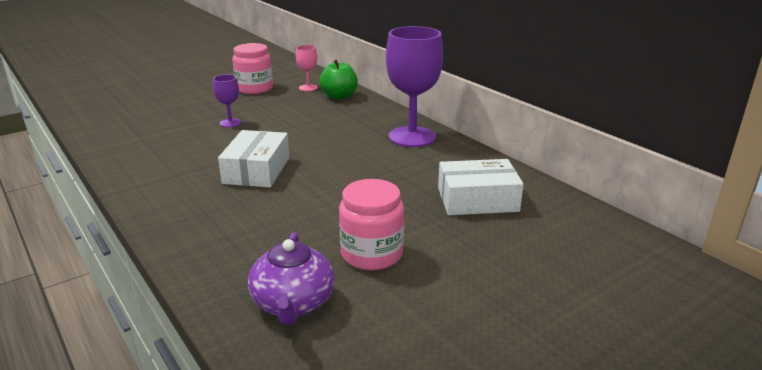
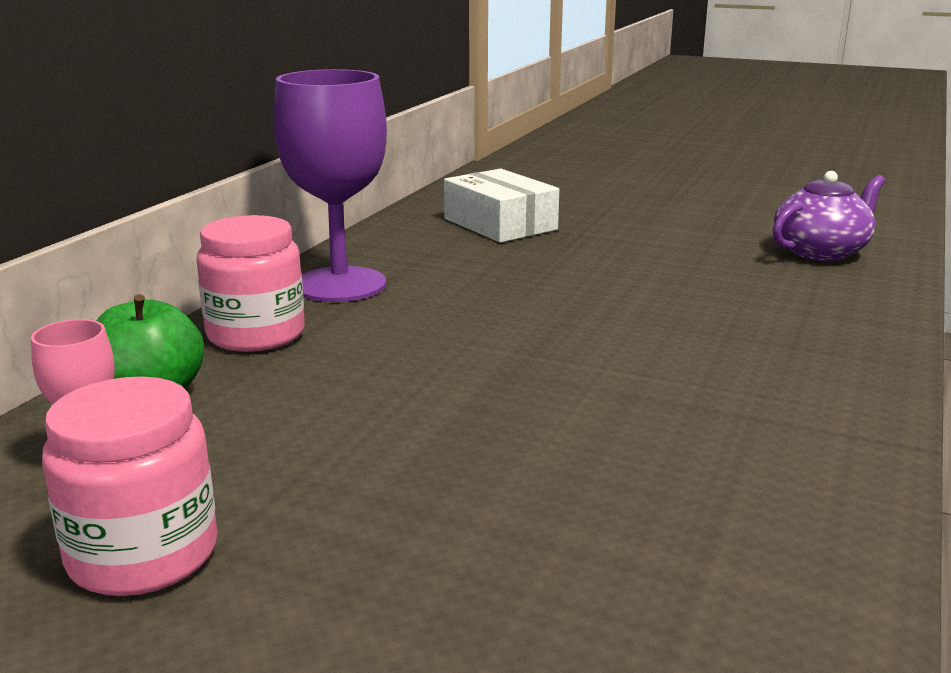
camera: 120 degrees left, 5 degrees down
purple goblet [213,74,241,127] -> none
white box [218,130,289,187] -> none
pink jar [339,179,404,270] -> pink jar moved to [197,215,305,352]

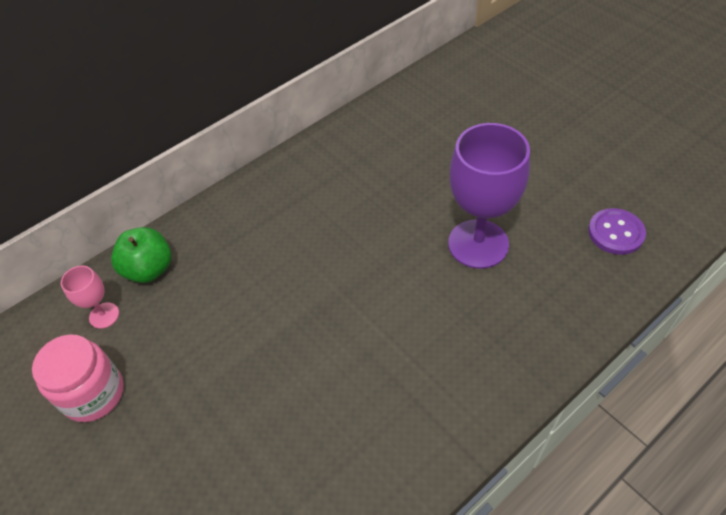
camera: 30 degrees right, 30 degrees up
pink jar [197,215,305,352] -> none
purple goblet [274,69,387,302] -> purple goblet moved to [448,123,530,269]
white box [444,168,559,243] -> none
purple teapot [773,171,885,261] -> purple button [588,208,646,255]

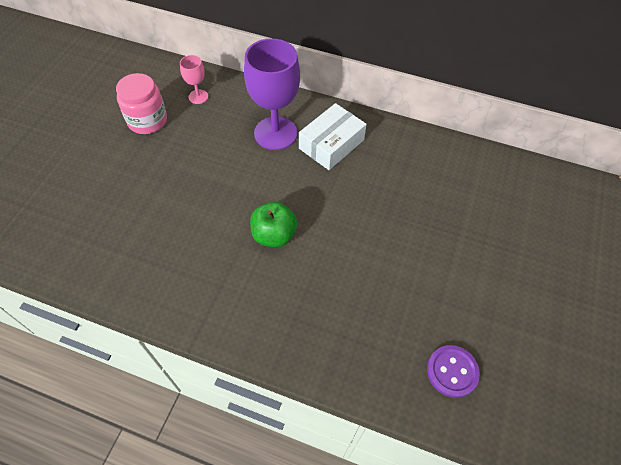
camera: 55 degrees right, 5 degrees up
green apple [111,227,171,283] -> green apple moved to [250,202,298,248]
purple goblet [448,123,530,269] -> purple goblet moved to [244,38,300,150]
none -> white box [299,103,367,170]

